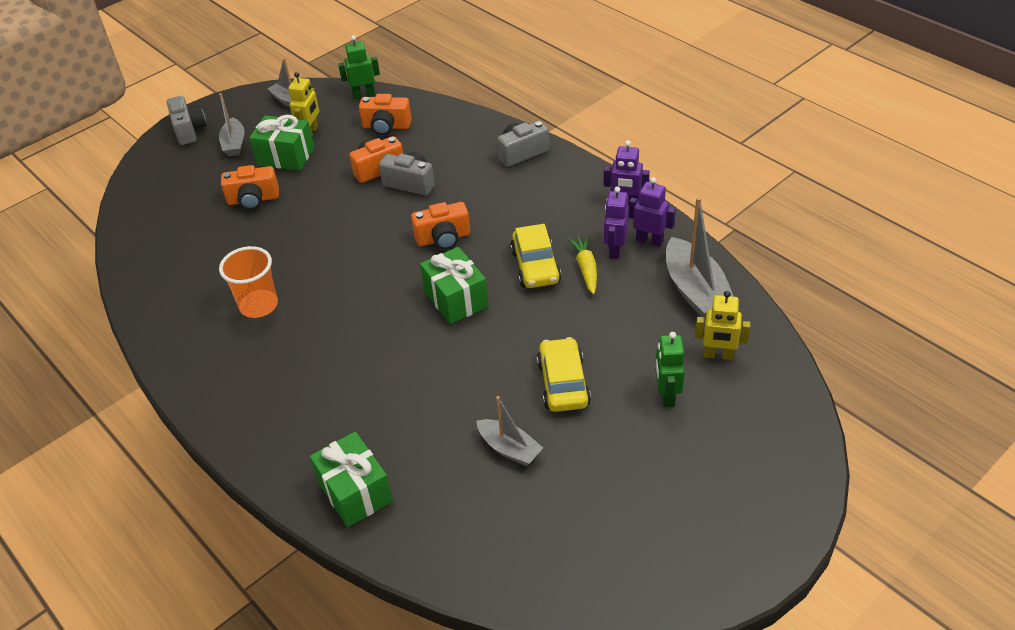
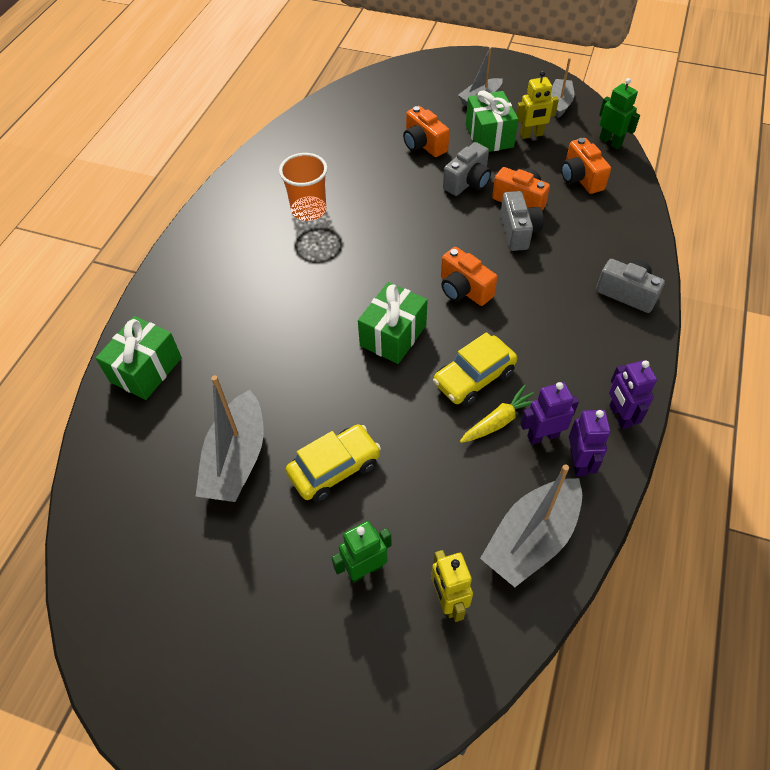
camera: 60 degrees right, 10 degrees up
grey camera [167,96,207,145] -> grey camera moved to [443,142,491,196]
grey boat [477,396,543,466] -> grey boat [196,375,264,502], size x1.65

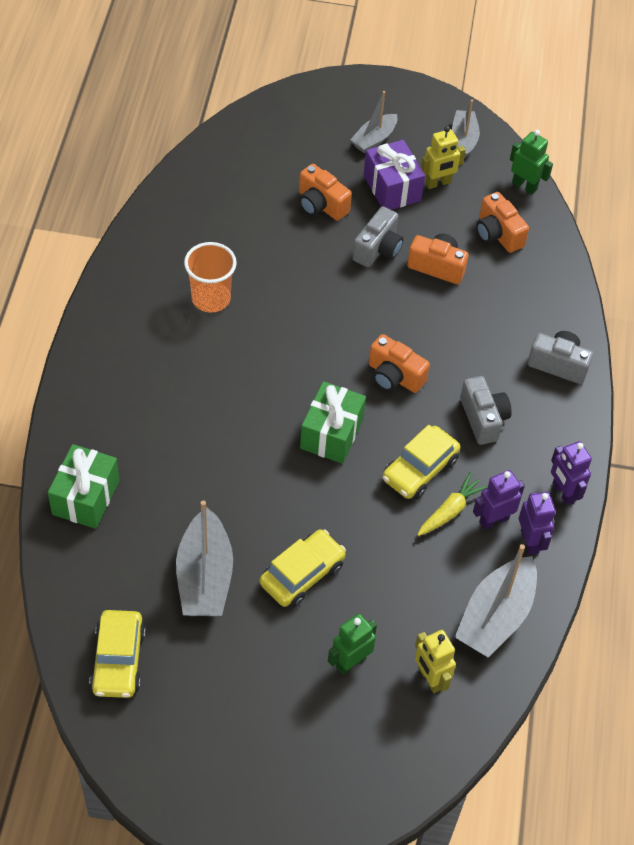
camera: 15 degrees left, 0 degrees up
green gift [466,90,518,152] -> purple gift [364,140,425,210]
grey camera [500,191,544,251] -> grey camera moved to [460,376,512,445]
none -> yellow car [89,610,146,698]

